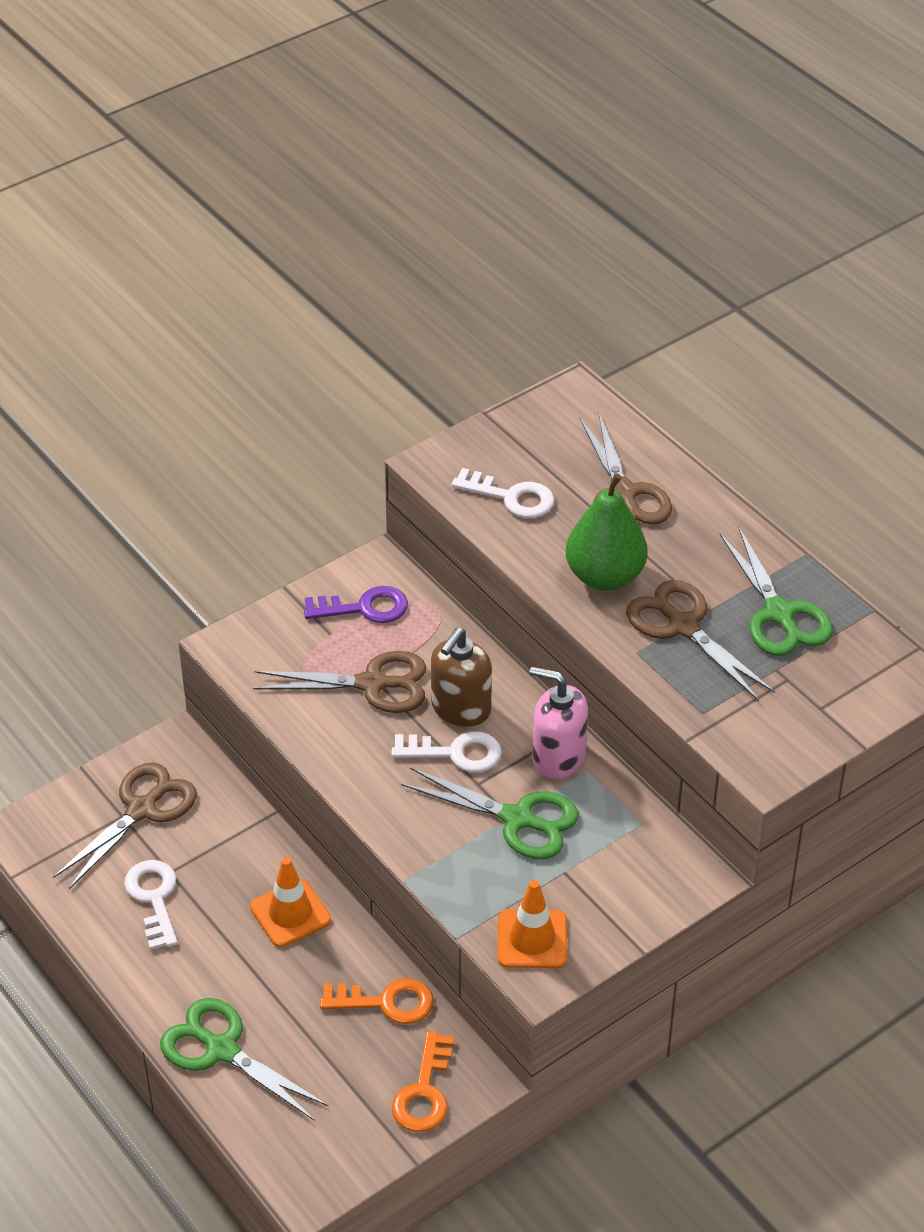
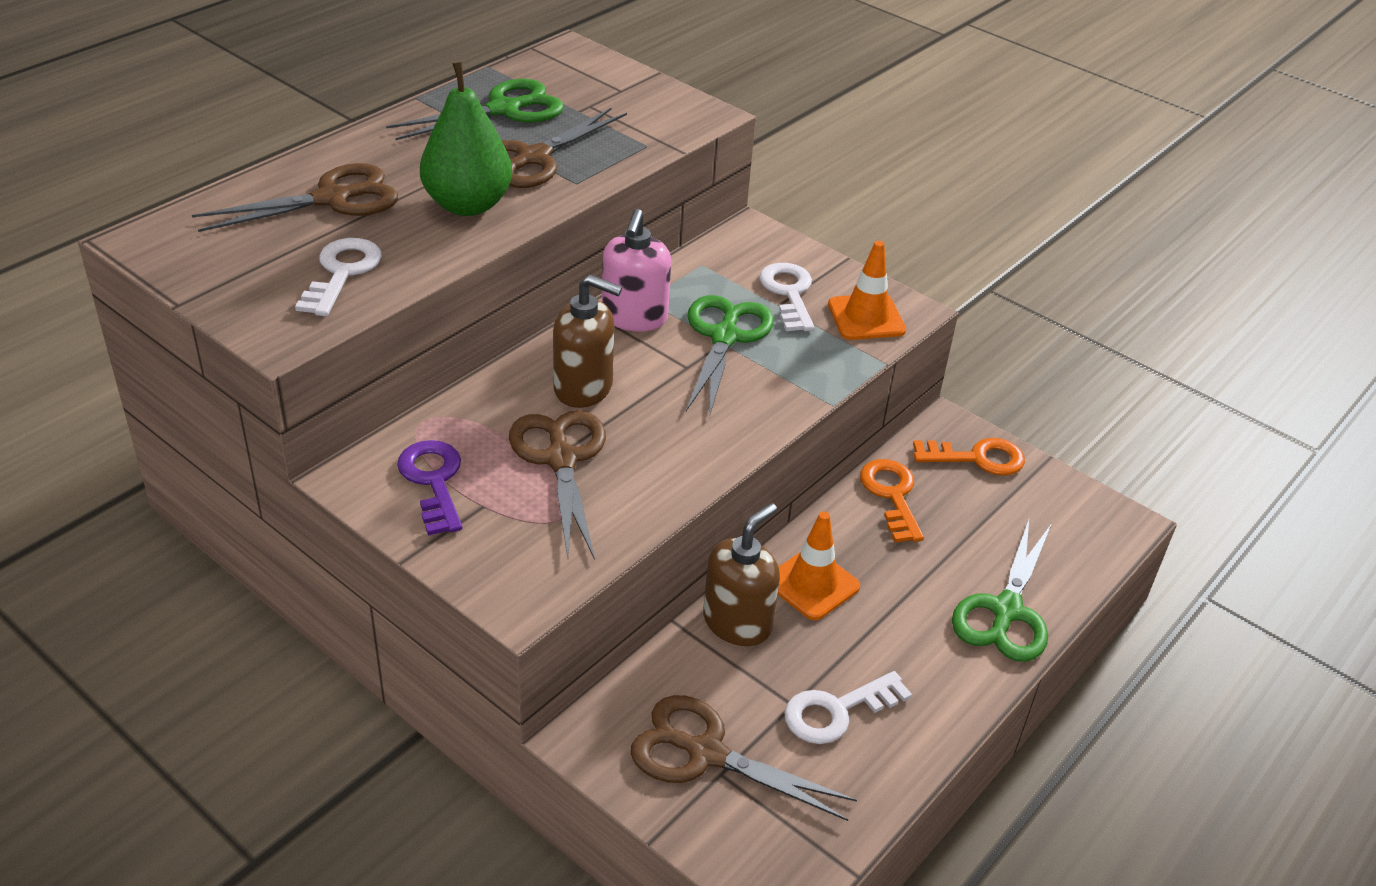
camera: 105 degrees left, 5 degrees down
white key [392,731,502,772] -> white key moved to [759,263,814,331]
none -> brown soap dispenser [703,503,780,646]

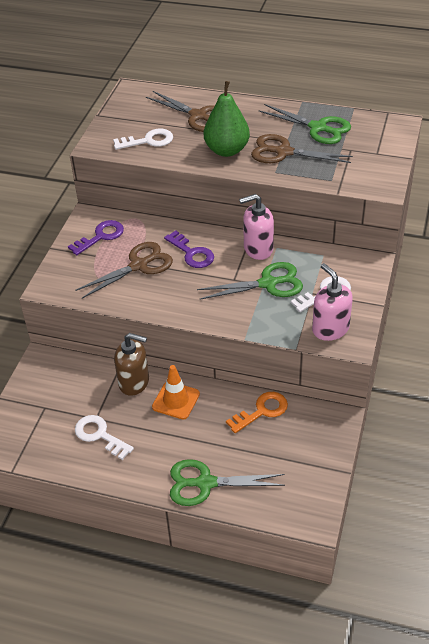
camera: 70 degrees right, 5 degrees up
brown soap dispenser [553,274,622,408] -> purple key [164,230,214,268]
brown scissors [630,695,857,821] -> none
orange traffic cone [828,241,906,340] -> pink soap dispenser [312,263,353,341]
orange key [913,438,1025,475] -> none

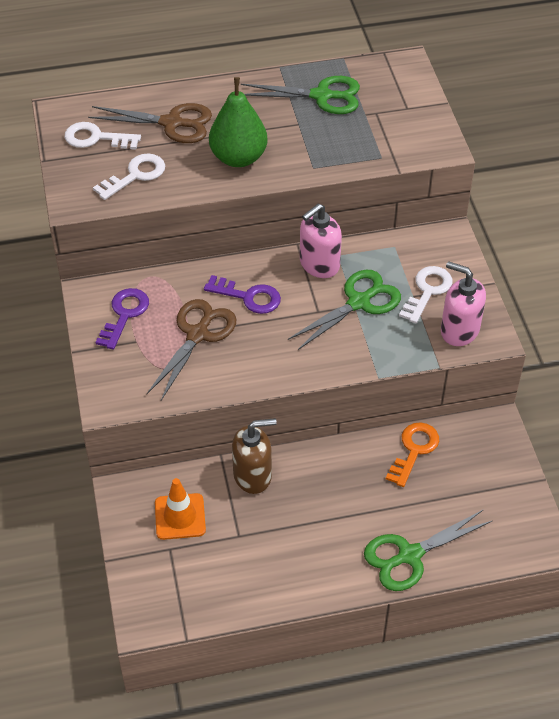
camera: 30 degrees left, 5 degrees up
white key [75,415,134,460] -> white key moved to [65,122,141,150]
orange traffic cone [152,365,200,420] -> orange traffic cone moved to [155,478,206,540]
brown scissors [251,134,353,163] -> none

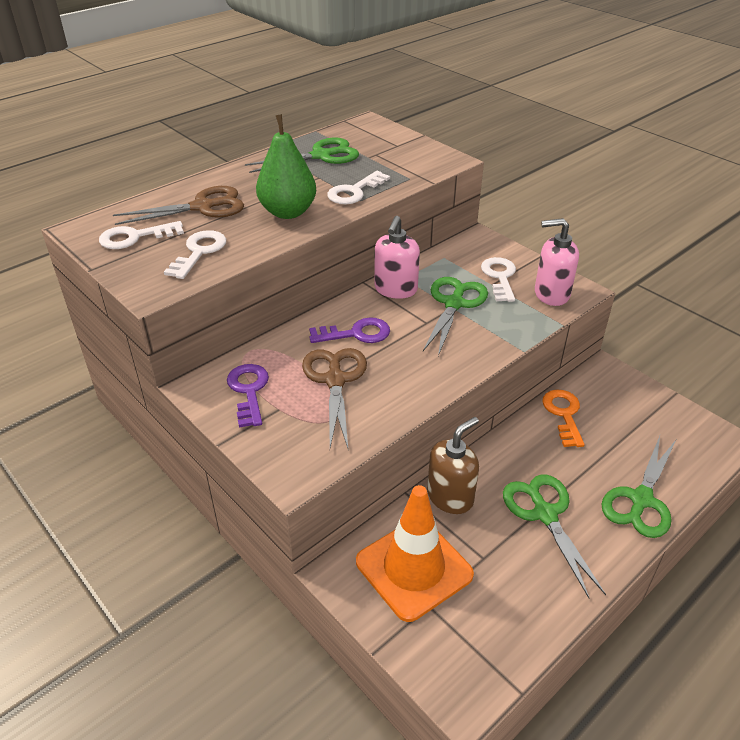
camera: 30 degrees left, 10 degrees down
orange traffic cone [155,478,206,540] -> orange traffic cone [356,485,474,622], size x1.62
none -> white key [327,171,390,204]
none -> green scissors [503,474,606,599]

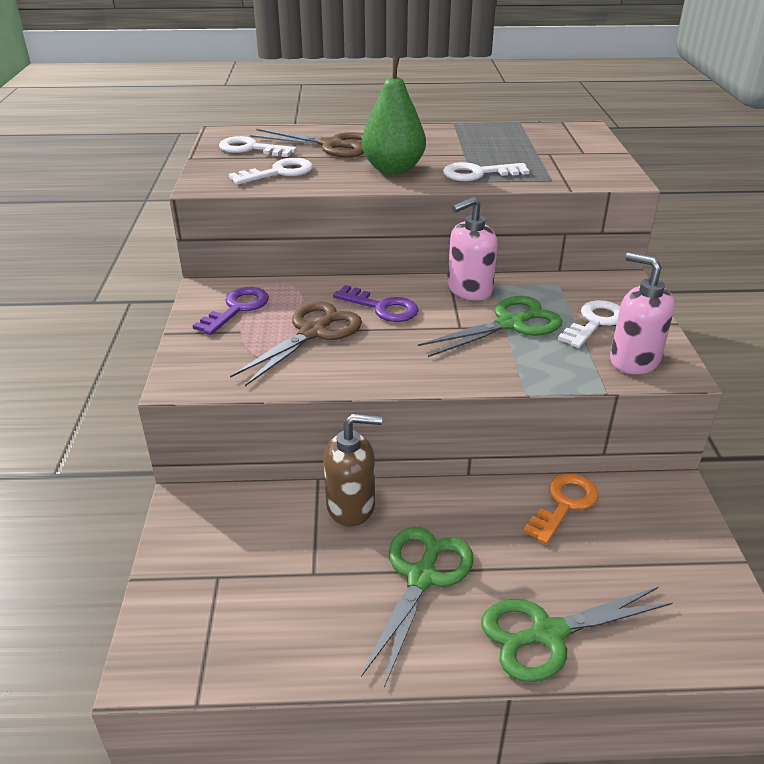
camera: 40 degrees right, 5 degrees down
green scissors [245,138,359,173] -> none
orange traffic cone [356,485,474,622] -> none

